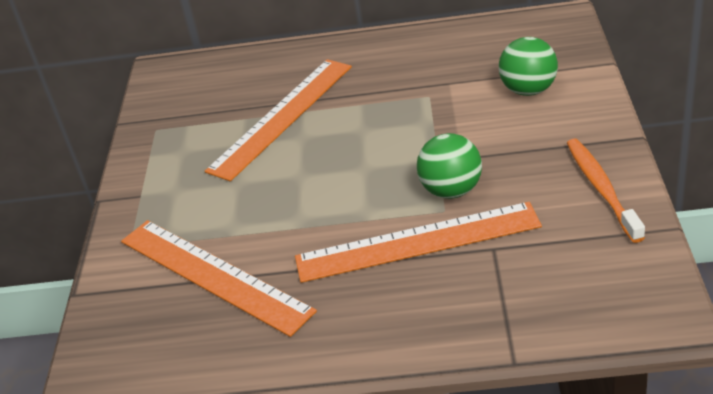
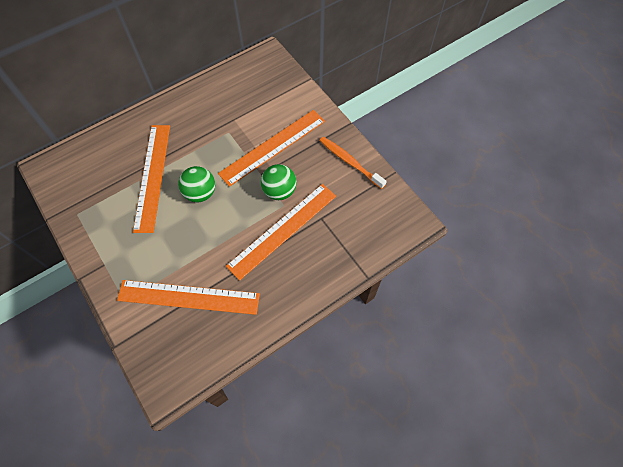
camera: 40 degrees left, 25 degrees up
green ball [499,37,558,96] -> green ball moved to [178,166,215,202]
none -> orange ruler [218,110,325,187]

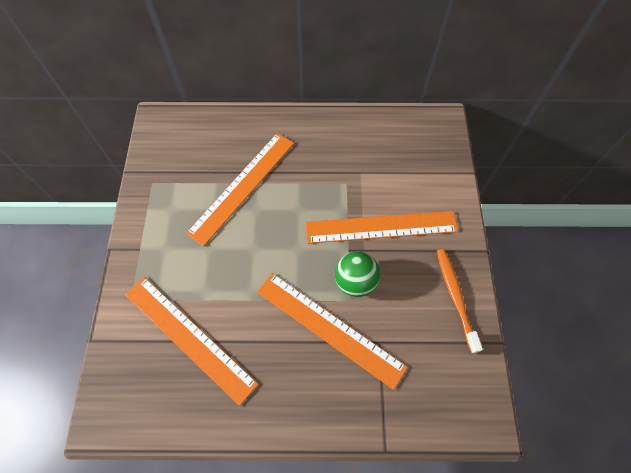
camera: 35 degrees right, 0 degrees up
green ball [178,166,215,202] -> none
orange ruler [226,184,336,281] -> orange ruler turned 45 degrees clockwise [257,273,408,390]

